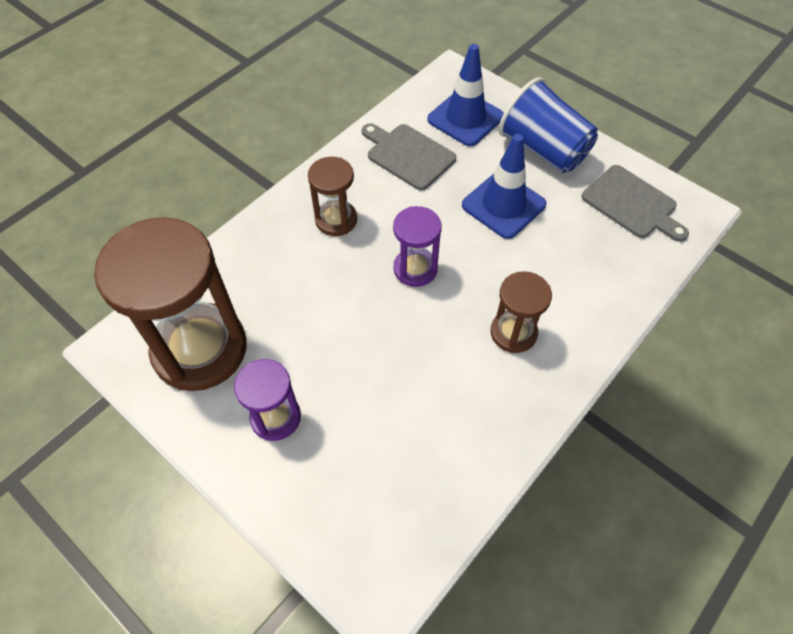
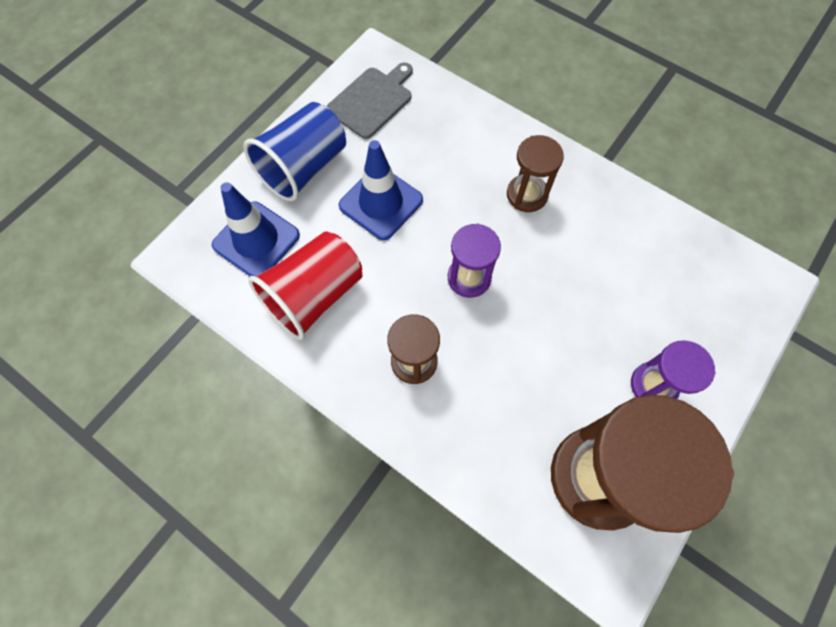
camera: 95 degrees left, 10 degrees up
grey cutting board [362,123,456,190] -> red cup [248,231,362,340]

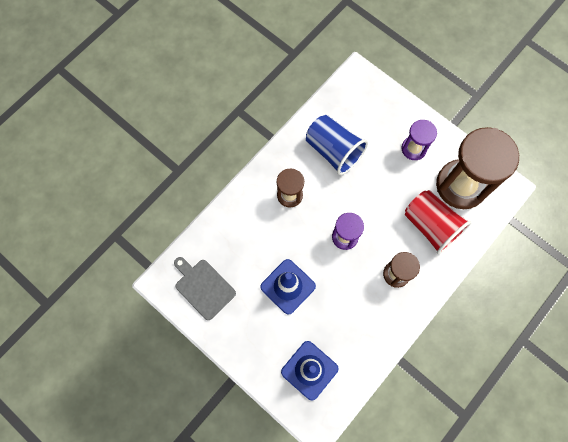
camera: 85 degrees left, 5 degrees up
blue cup [243,102,346,201] -> blue cup moved to [306,115,368,175]
red cup [248,231,362,340] -> red cup moved to [405,190,472,254]

